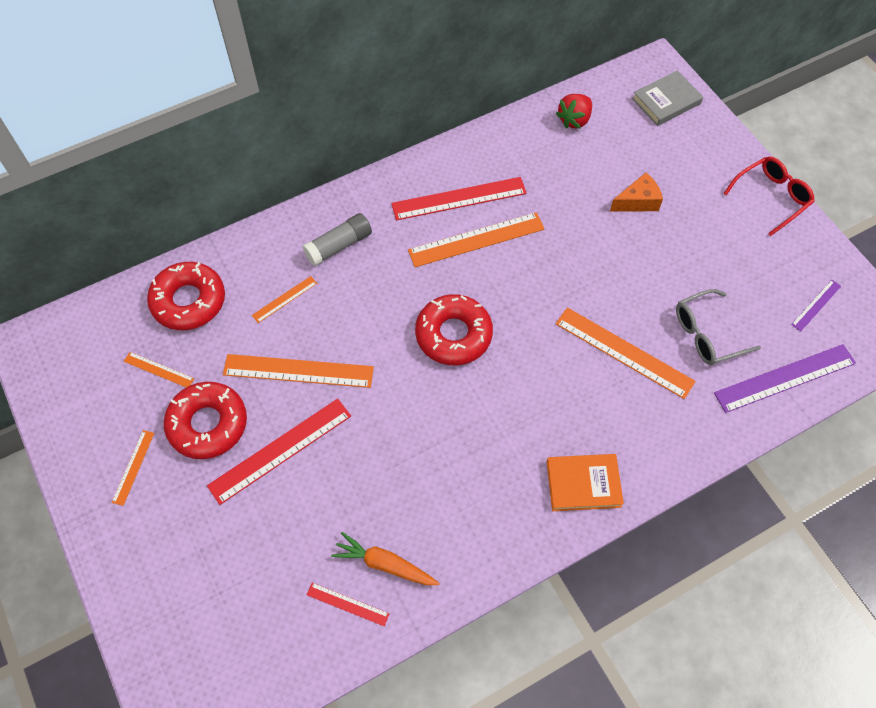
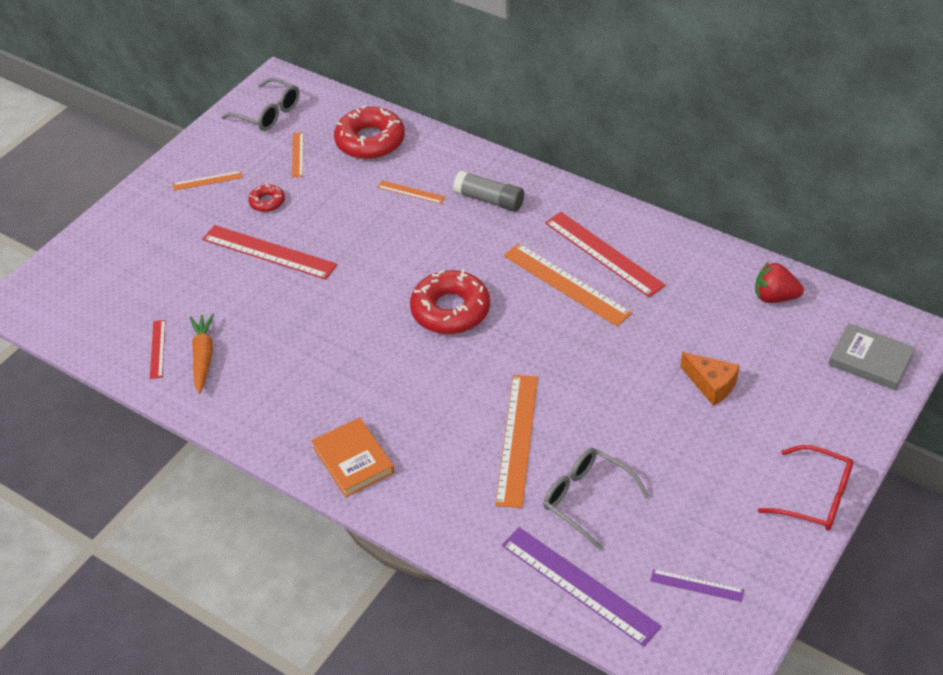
camera: 65 degrees right, 15 degrees down
red donut [164,382,247,459] -> red donut [248,183,285,212], size x0.49
orange ruler [223,354,374,388] -> none
none -> grey glasses [221,78,300,131]

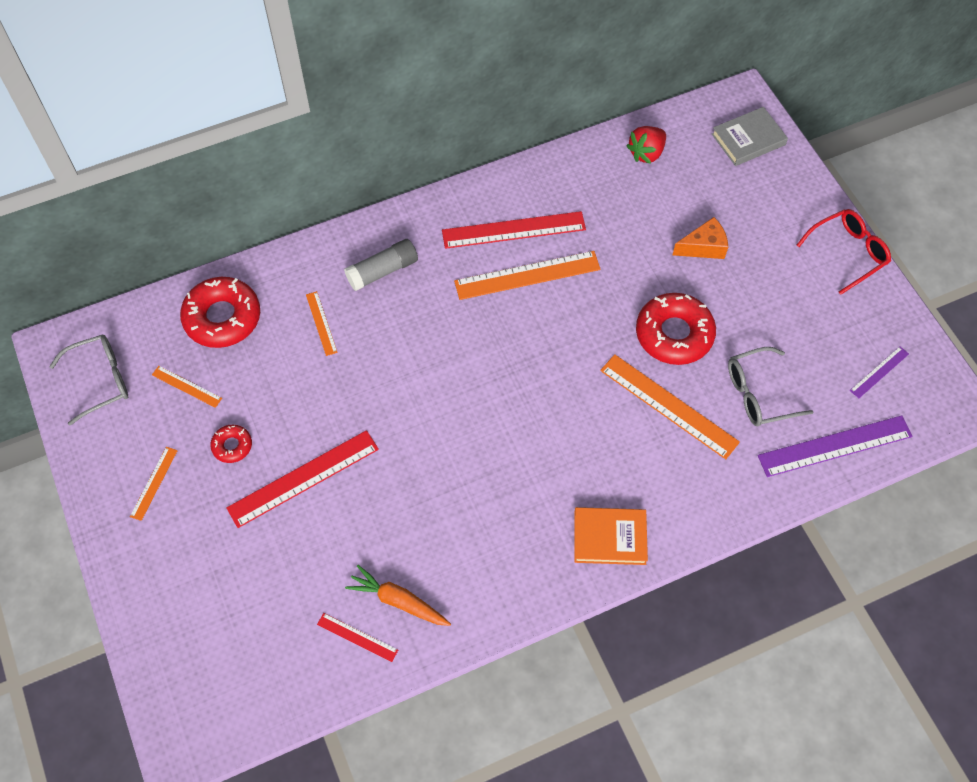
camera: 60 degrees left, 15 degrees up
orange ruler [377,181,445,204] -> orange ruler turned 75 degrees counterclockwise [306,291,338,356]
red donut [410,269,490,334] -> red donut moved to [636,293,716,365]

